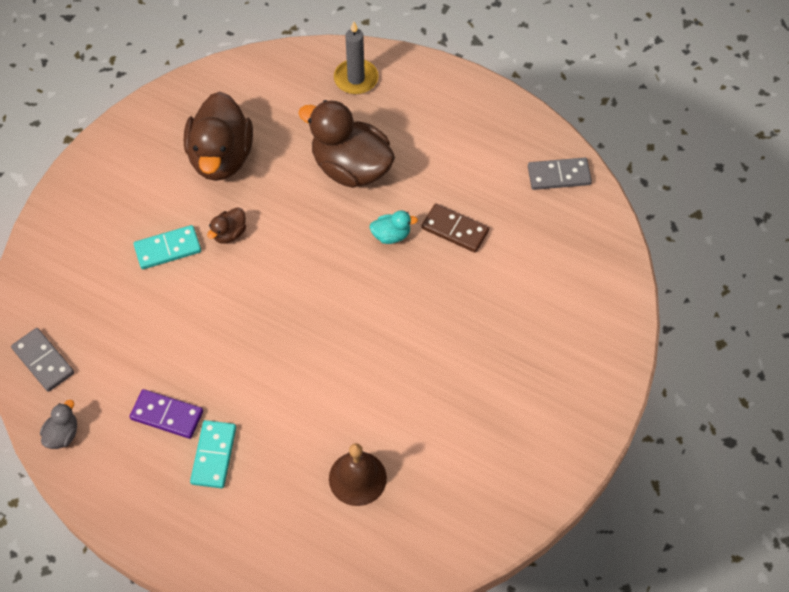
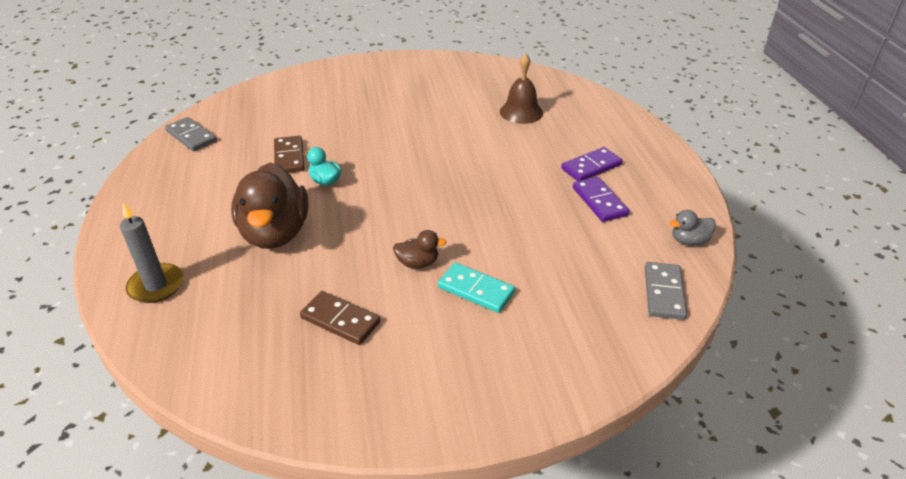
camera: 130 degrees left, 20 degrees down
brown duck [184,92,253,181] -> brown domino [300,291,380,345]
turquoise domino [190,420,236,488] -> purple domino [561,147,623,181]

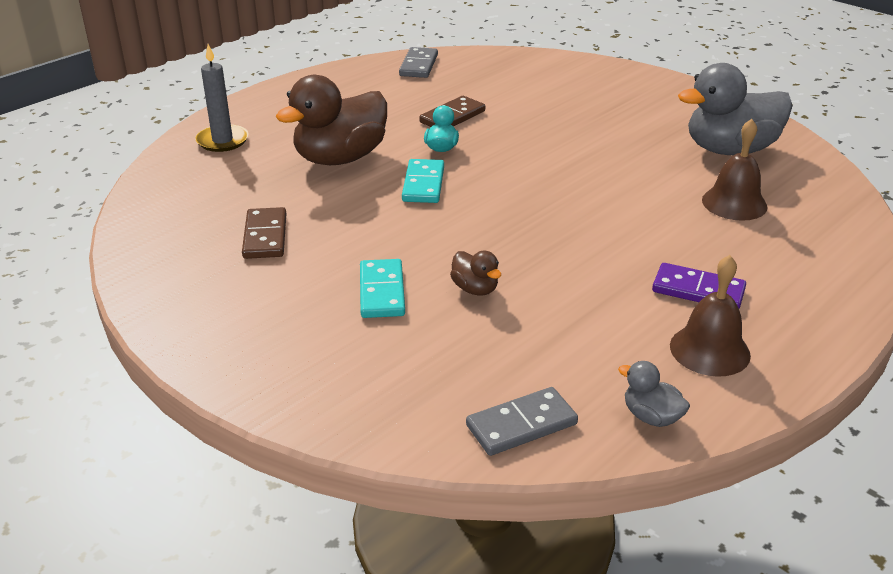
camera: 55 degrees right, 5 degrees down
brown duck [393,230,446,268] -> brown duck moved to [450,251,501,295]
purple domino [573,177,629,222] -> none
none -> turquoise domino [402,159,444,203]
none -> brown bell [670,255,751,377]
none -> grey duck [678,63,793,155]

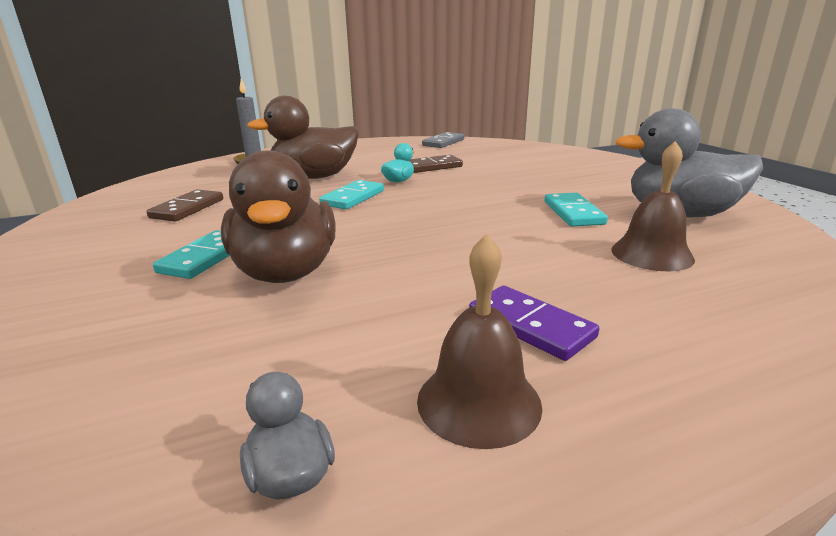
camera: 25 degrees right, 10 degrees down
brown duck [450,251,501,295] -> brown duck [221,150,336,283], size x2.27
grey domino [466,387,578,456] -> none
none -> turquoise domino [545,193,608,226]

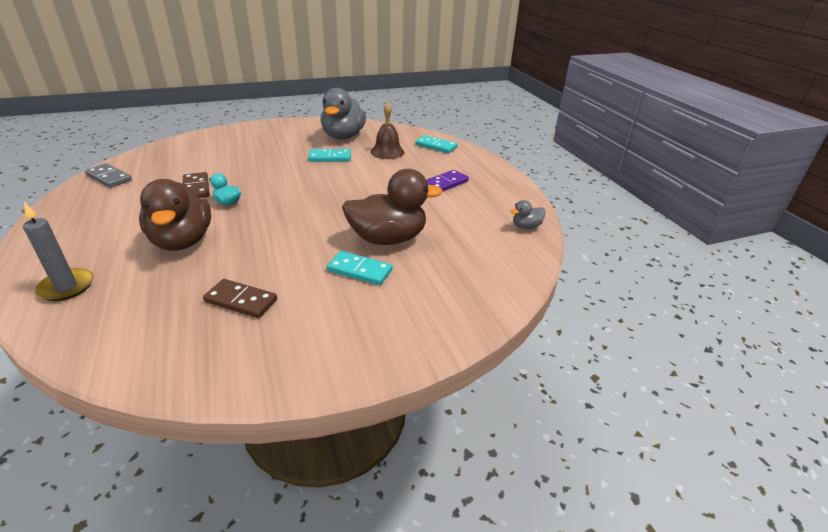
camera: 90 degrees left, 10 degrees up
turquoise domino [319,180,384,209] -> turquoise domino moved to [415,135,458,153]
brown bell [417,234,542,449] -> none

